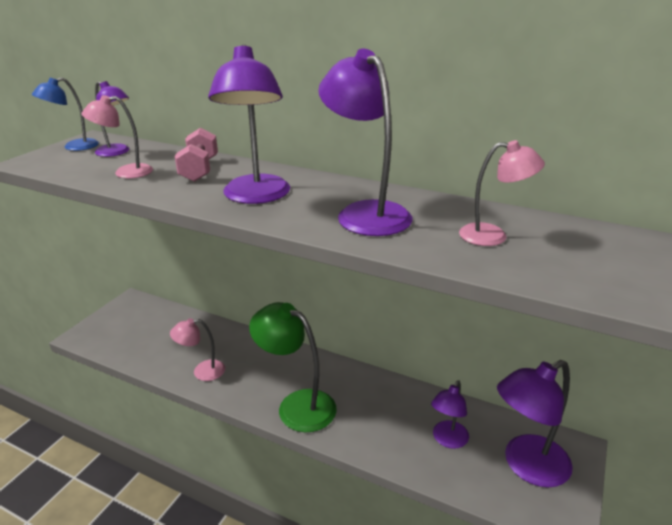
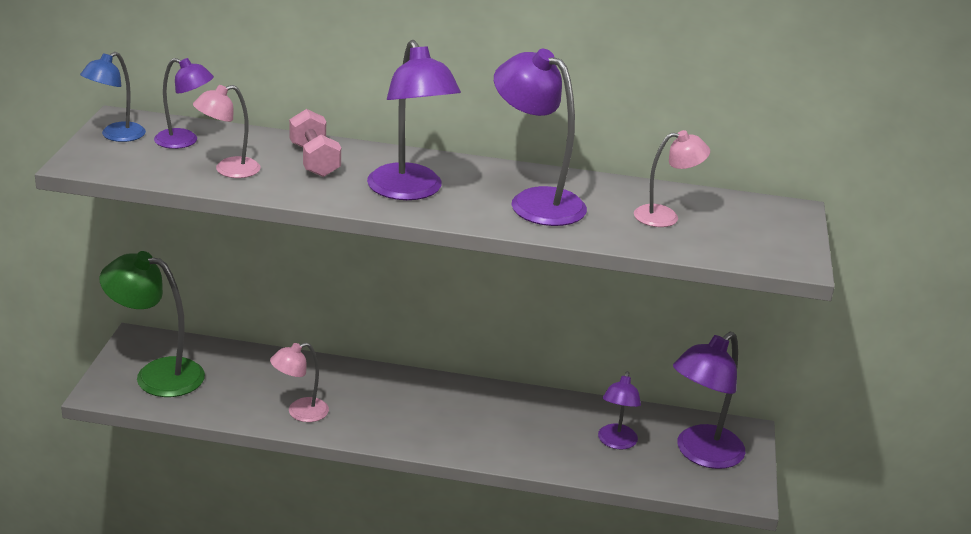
camera: 20 degrees left, 0 degrees up
green lamp [249,302,337,432] -> green lamp moved to [100,251,205,397]

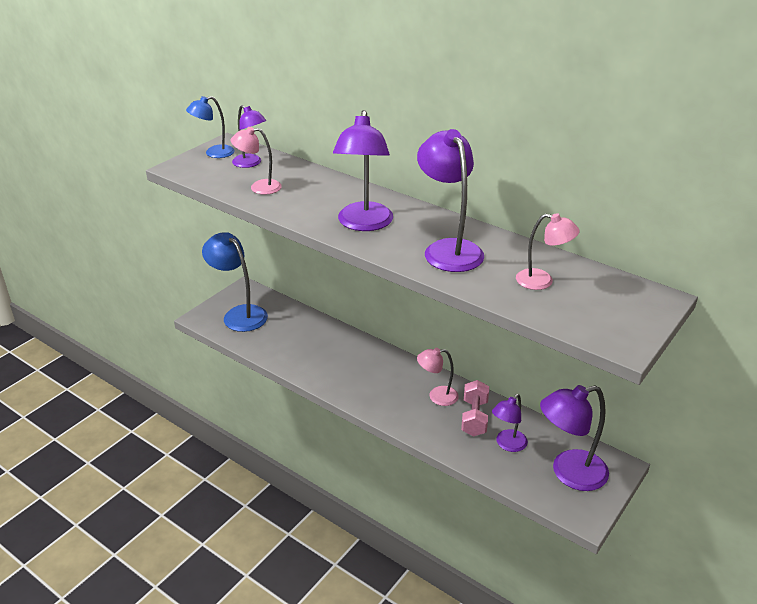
camera: 30 degrees right, 5 degrees up
green lamp [100,251,205,397] -> blue lamp [202,232,268,332]
pink lamp [270,342,329,422] -> pink lamp moved to [417,348,459,406]
pink dumbbell [289,109,341,177] -> pink dumbbell moved to [461,380,489,437]

